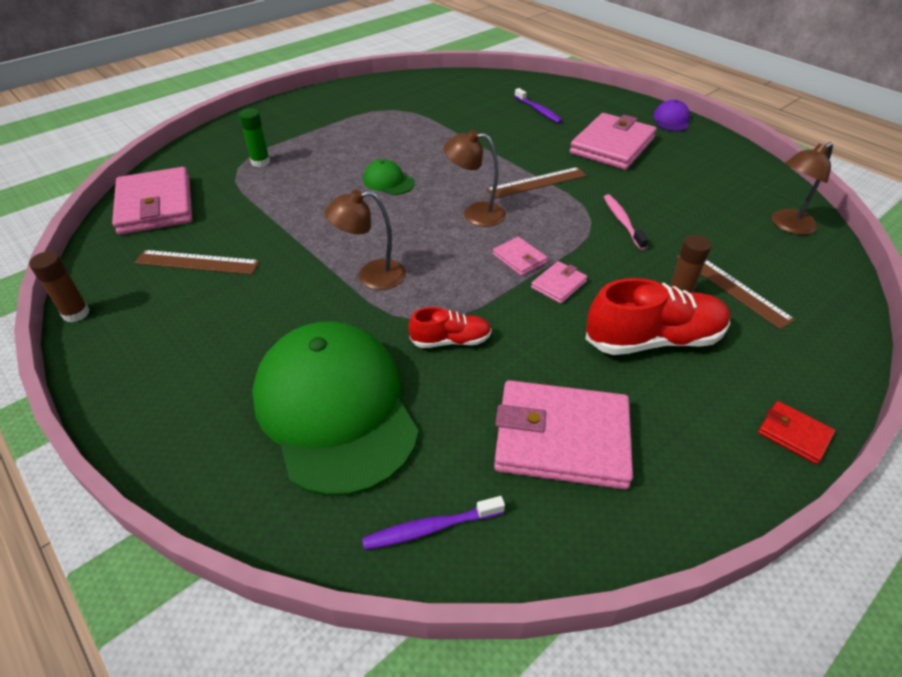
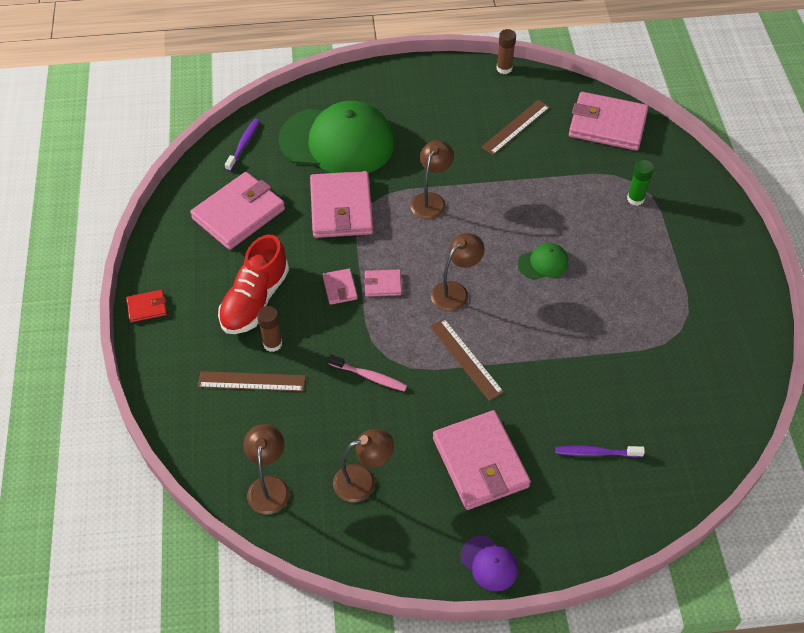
camera: 125 degrees right, 10 degrees up
red shoe [409,307,492,348] -> pink wallet [310,171,373,238]
brown ruler [486,167,587,199] -> brown ruler turned 45 degrees counterclockwise [430,319,504,401]
none -> brown lamp [333,429,394,502]

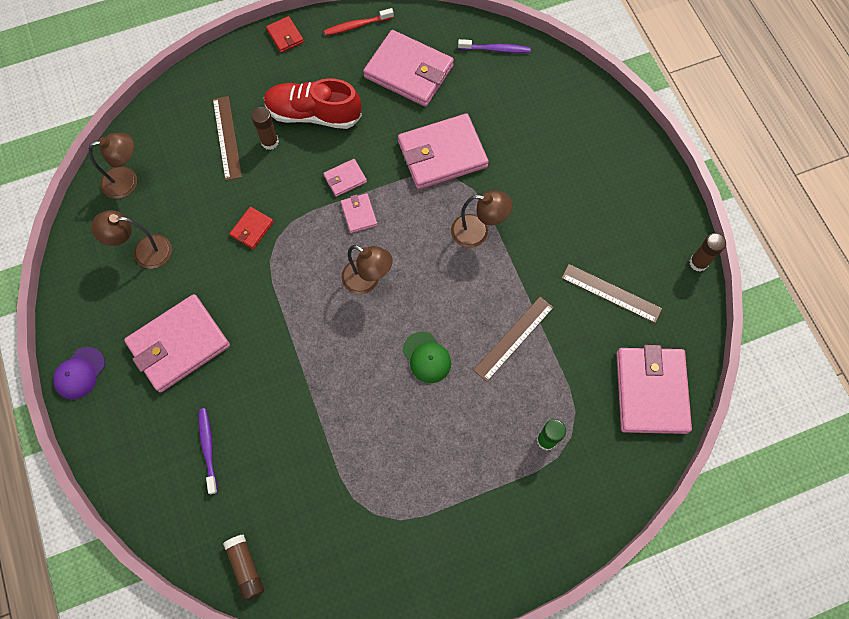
camera: 75 degrees right, 15 degrees up
green cap [278,101,395,173] -> none
pink toothbrush [328,354,407,392] -> red wallet [230,207,274,249]
brown lamp [333,429,394,502] -> brown lamp turned 120 degrees clockwise [91,210,172,269]
brown ruler [430,319,504,401] -> brown ruler moved to [473,297,554,382]
none -> brown glue stick [223,535,264,601]
none -> red toothbrush [324,8,394,36]

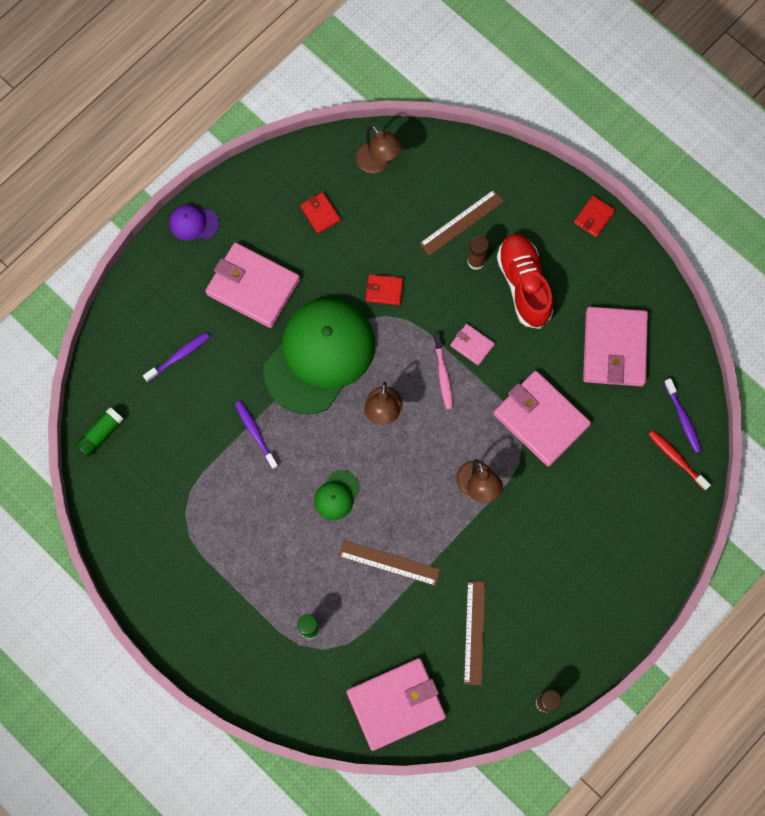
camera: 65 degrees right, 5 degrees up
brown lamp [91,210,172,269] -> red wallet [300,192,341,234]
brown glue stick [223,535,264,601] -> green glue stick [75,407,124,457]
red toothbrush [324,8,394,36] -> red toothbrush moved to [648,430,711,490]
pink wallet [341,193,377,233] -> pink toothbrush [433,333,453,410]
none -> purple toothbrush [235,401,278,470]
none -> green cap [263,298,375,414]

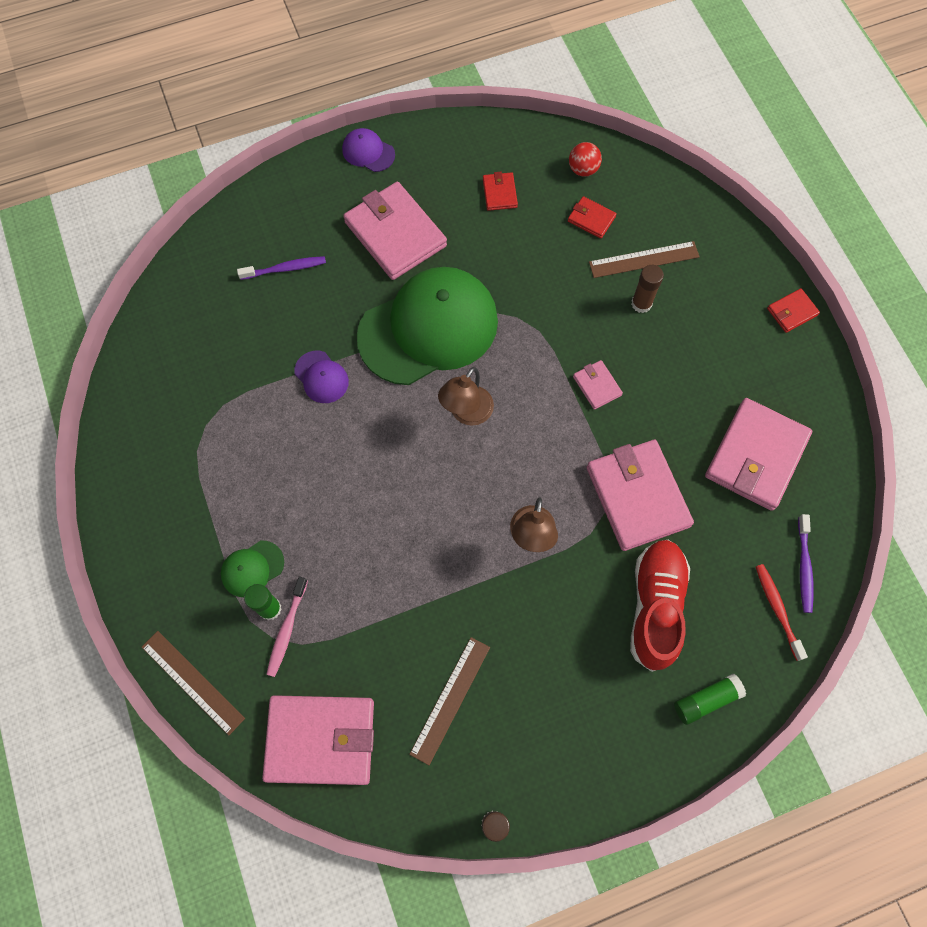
camera: 25 degrees right, 5 degrees down
green glue stick [75,407,124,457] -> green glue stick moved to [674,674,746,725]
purple toothbrush [235,401,278,470] -> purple cap [294,351,349,403]
green cap [314,470,360,520] -> green cap moved to [221,541,284,597]
brown ruler [339,540,440,586] -> brown ruler moved to [142,631,245,736]
brown lamp [356,125,402,173] -> red ball [569,142,602,177]
red wallet [366,274,403,305] -> red wallet moved to [568,196,617,238]
pink toothbrush [433,333,453,410] -> pink toothbrush moved to [266,577,308,677]
red shoe [497,234,553,329] -> red shoe moved to [630,540,690,672]

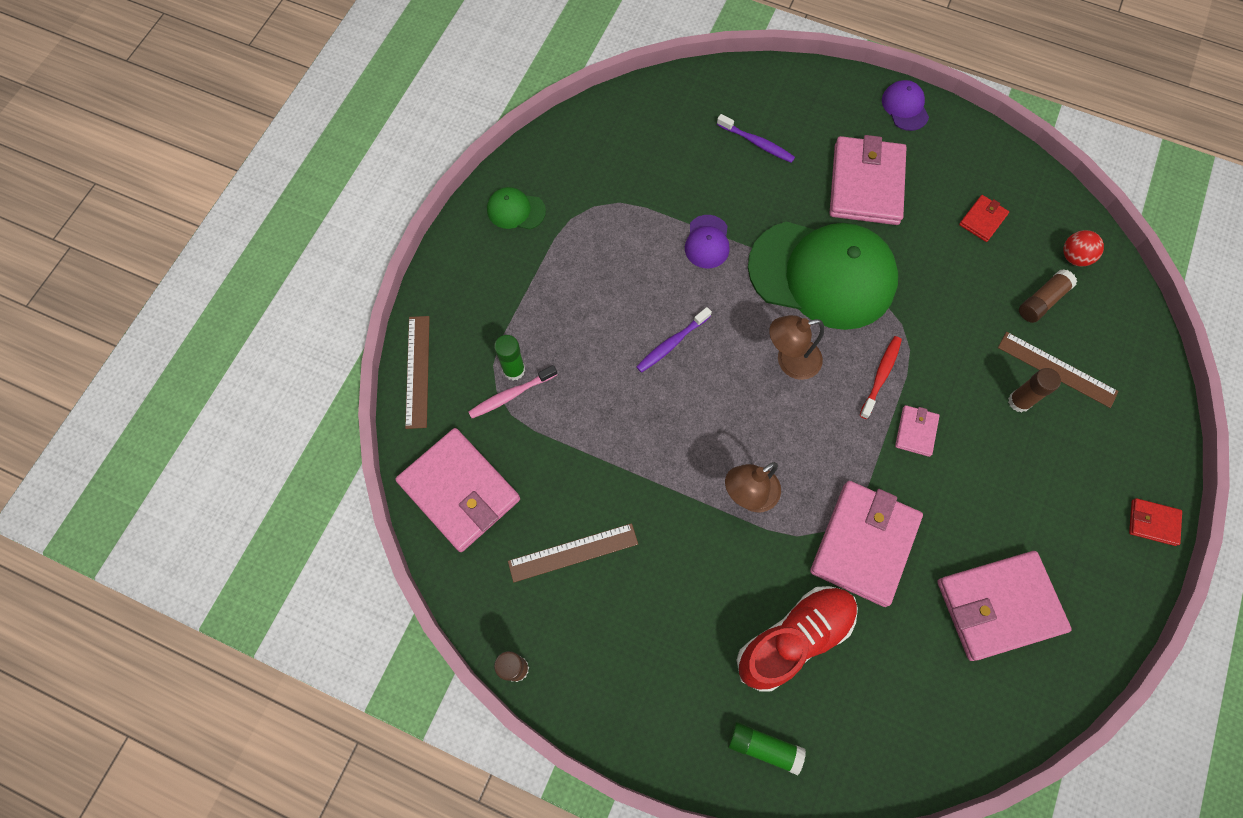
camera: 45 degrees right, 0 degrees up
green cap [221,541,284,597] -> green cap moved to [487,187,546,229]
red wallet [568,196,617,238] -> brown glue stick [1019,269,1077,323]
red toothbrush [756,564,808,661] -> red toothbrush moved to [859,336,902,419]
purple toothbrush [798,514,814,613] -> purple toothbrush moved to [636,307,712,373]

